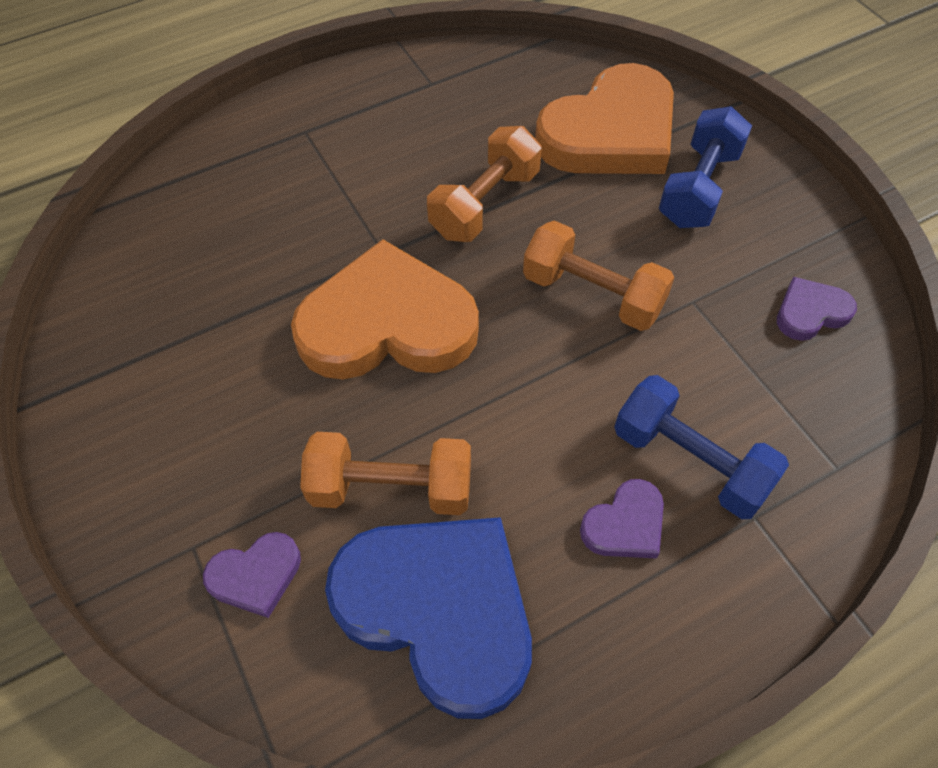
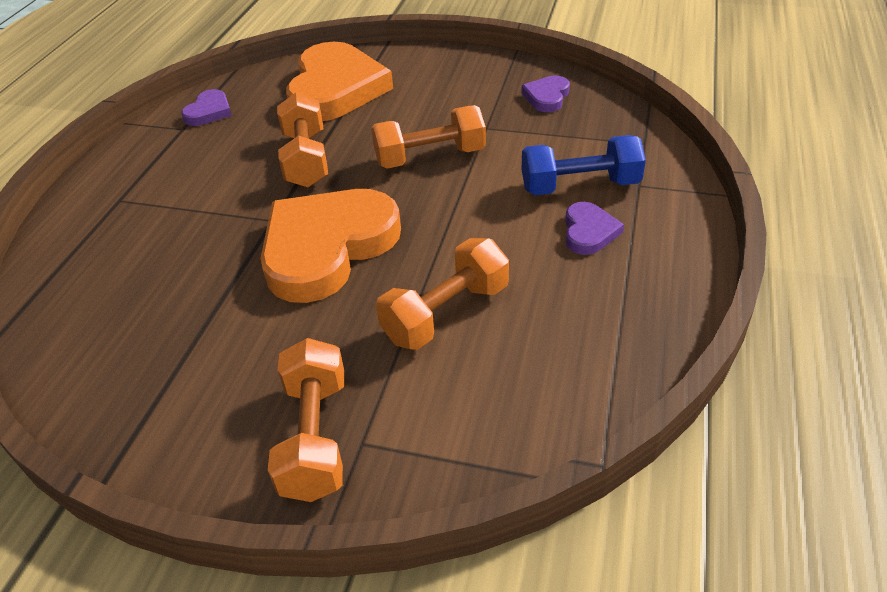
camera: 45 degrees left, 15 degrees down
purple heart [203,532,301,618] -> purple heart moved to [181,89,232,126]
blue heart [325,517,532,719] -> none
blue dumbbell [659,106,752,228] -> none
none -> orange dumbbell [268,338,344,502]

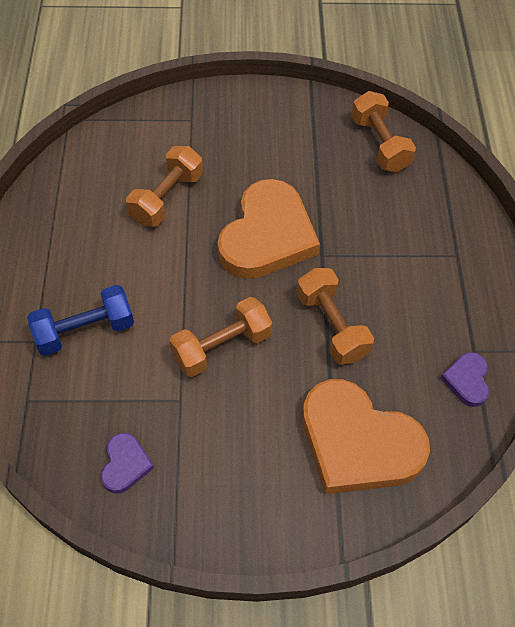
camera: 160 degrees right, 15 degrees up
orange dumbbell [268,338,344,502] -> orange dumbbell moved to [351,91,416,172]
orange heart [286,42,393,121] -> orange heart turned 45 degrees counterclockwise [302,379,430,494]
purple heart [565,202,624,255] -> none

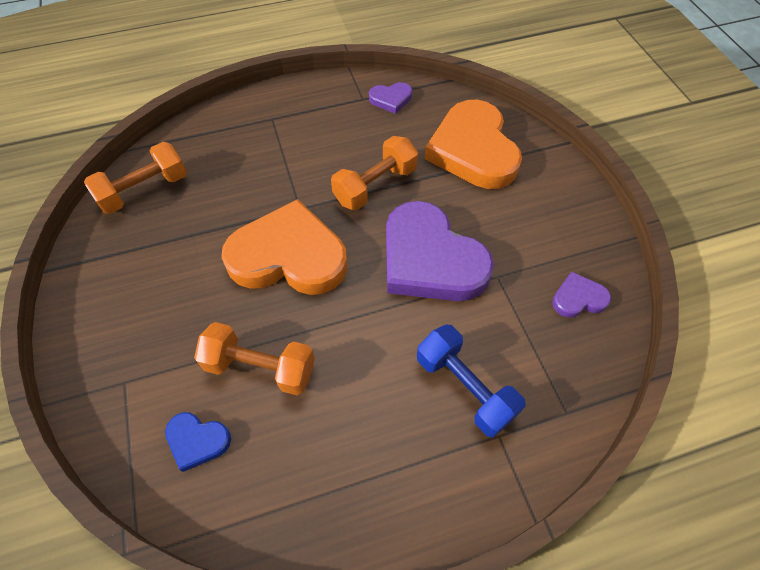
camera: 105 degrees left, 0 degrees up
orange dumbbell [169,297,272,377] -> purple heart [386,201,494,301]
orange heart [302,379,430,494] -> orange heart turned 150 degrees clockwise [425,100,522,189]
none -> blue heart [165,412,231,472]

